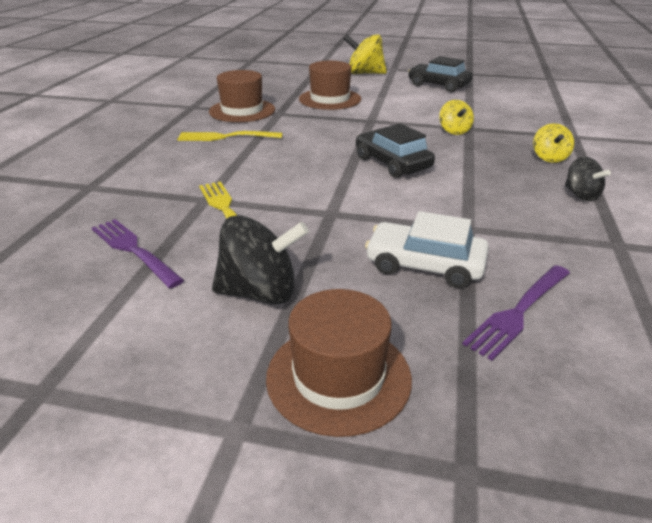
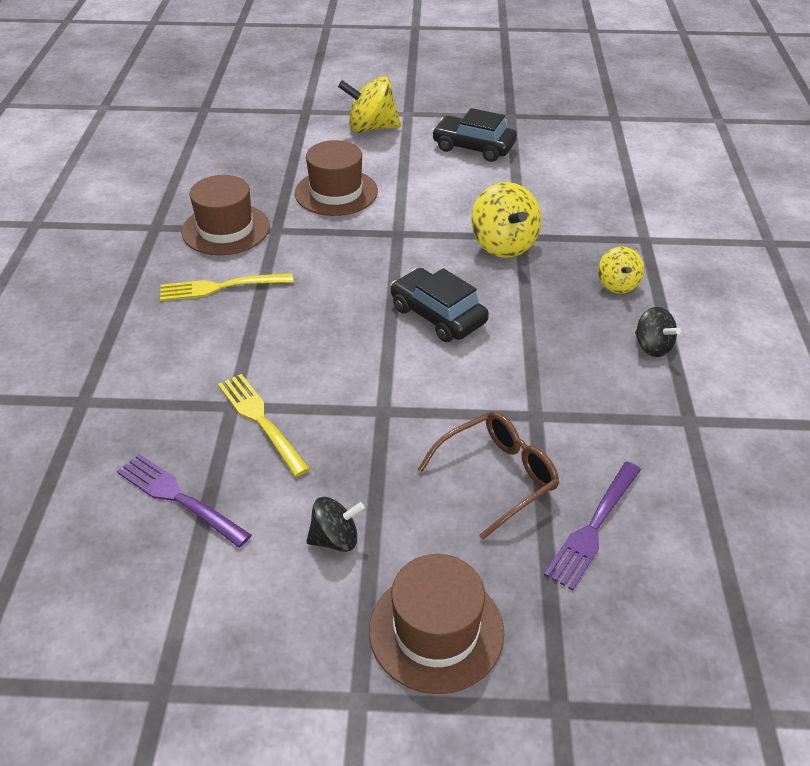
camera: 10 degrees left, 10 degrees up
black spinning top [212,215,309,305] -> black spinning top [306,497,365,552], size x0.60
white car [365,211,489,288] -> brown glasses [418,411,559,540]
yellow spinning top [439,100,474,135] -> yellow spinning top [471,182,541,258], size x1.67

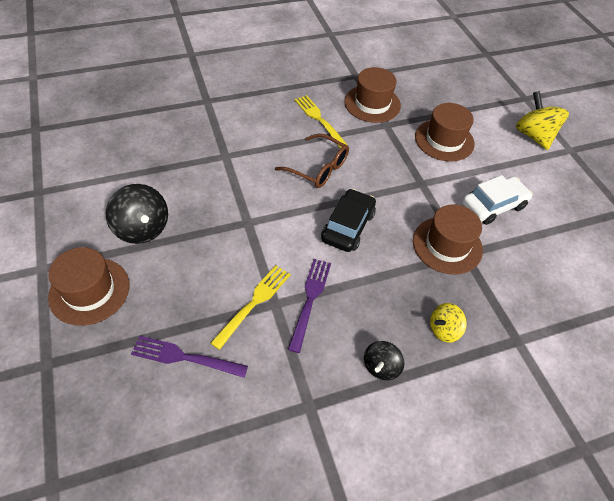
camera: 65 degrees right, 10 degrees up
purple fork [117,454,251,548] -> purple fork moved to [288,259,331,353]
yellow fork [218,374,310,477] -> yellow fork moved to [211,265,291,350]
black spinning top [306,497,365,552] -> black spinning top [106,184,168,244], size x1.67
brown glasses [418,411,559,540] -> brown glasses moved to [275,134,349,188]
black car [432,108,517,162] -> none
yellow spinning top [471,182,541,258] -> brown hat [413,205,483,275]
none -> white car [462,175,532,225]

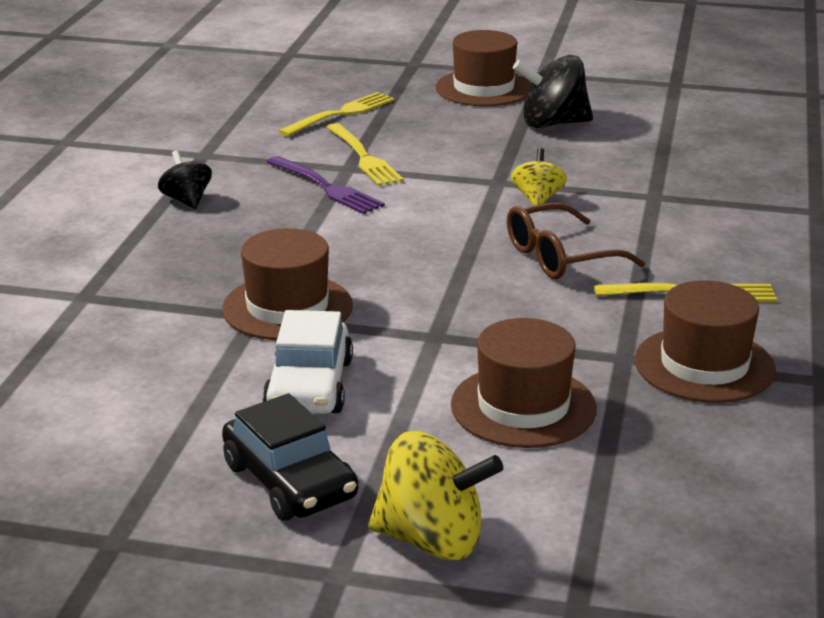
camera: 125 degrees right, 25 degrees down
purple fork [131,336,248,378] -> yellow fork [278,92,395,137]
black car [321,189,376,252] -> black car moved to [222,393,358,521]
yellow spinning top [430,303,467,343] -> yellow spinning top moved to [511,148,567,206]

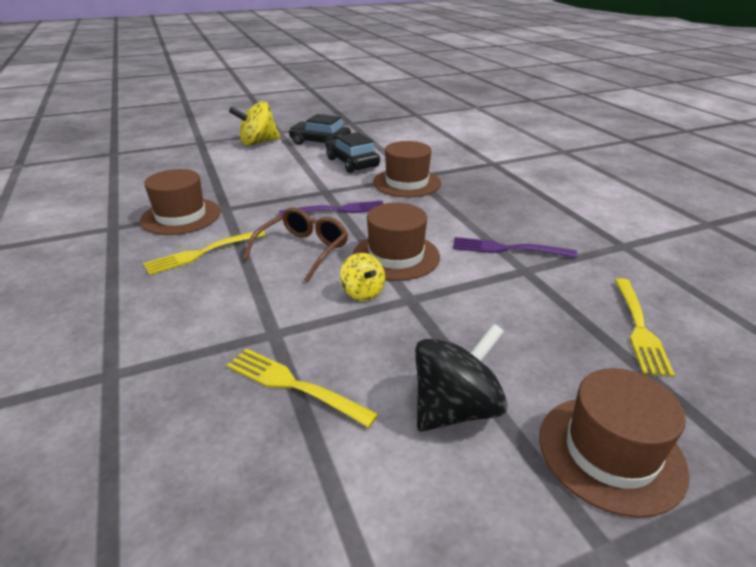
camera: 145 degrees right, 5 degrees up
black spinning top [158,150,212,209] -> none
white car [263,310,353,414] -> black car [326,132,380,173]
yellow fork [327,123,404,186] -> yellow fork moved to [226,348,378,428]
brown hat [451,318,597,448] -> brown hat moved to [352,203,440,281]
none -> purple fork [279,201,384,215]

